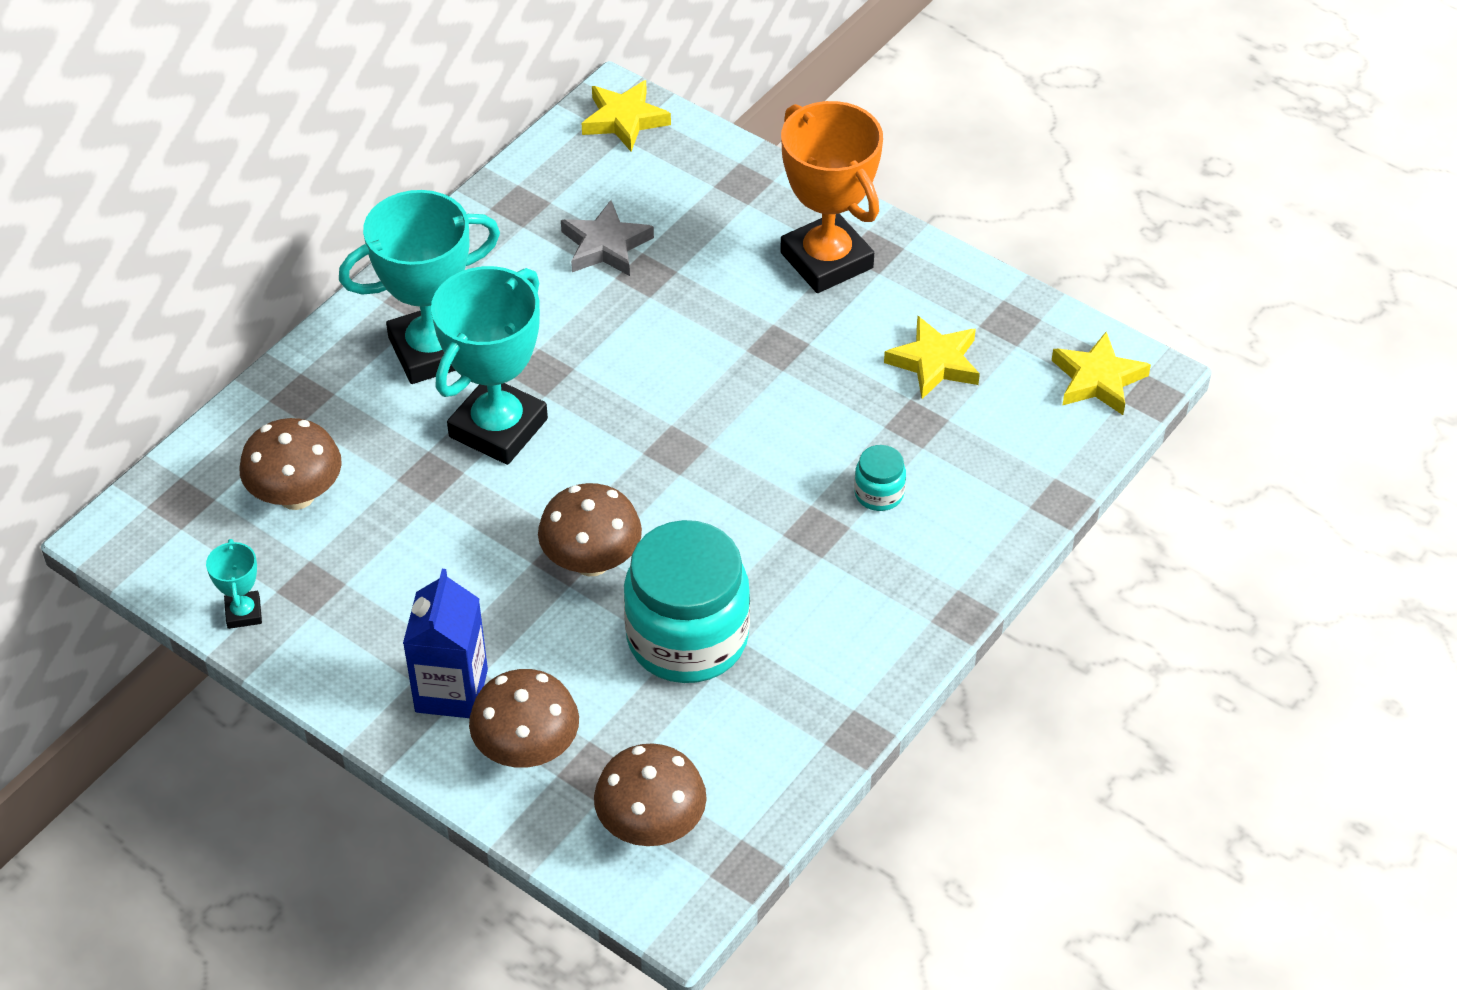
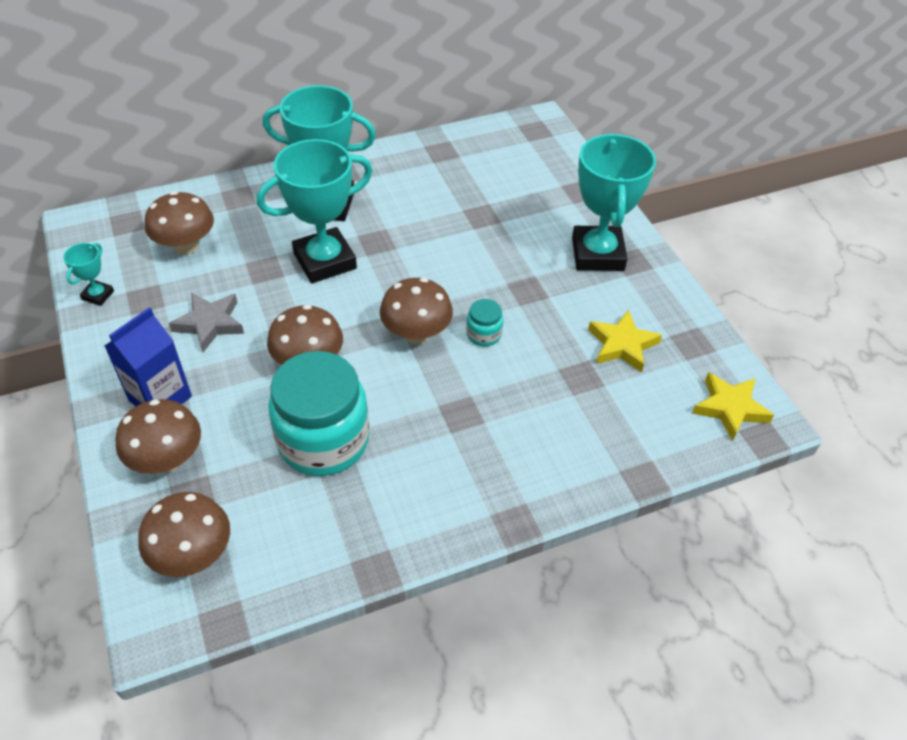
camera: 30 degrees right, 0 degrees up
grey star [561,200,654,276] -> grey star moved to [169,293,244,352]
yellow star [581,80,671,152] -> none
orange trophy [780,101,883,293] -> turquoise trophy [572,133,656,271]
turquoise jar [854,445,906,511] -> turquoise jar moved to [466,299,503,346]
none -> brown mushroom [380,278,453,344]

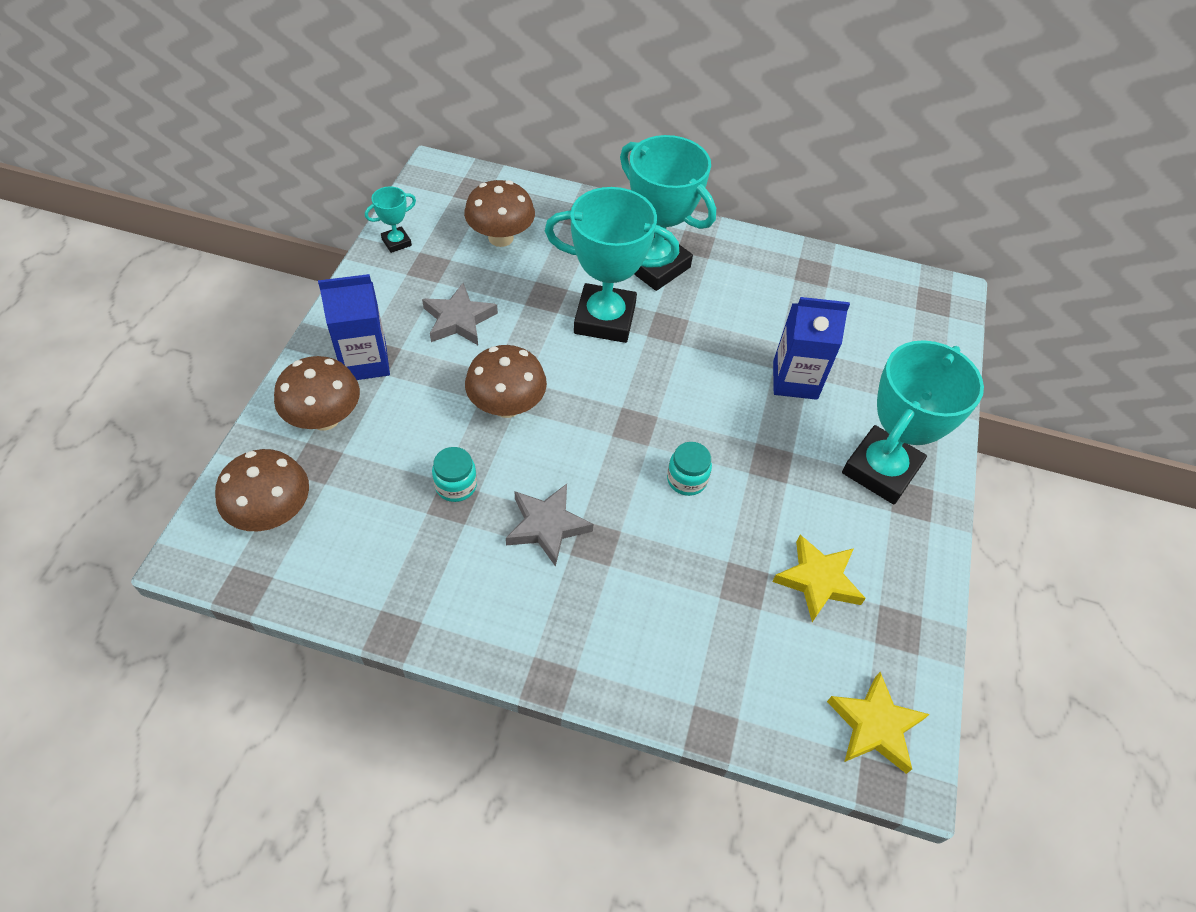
camera: 35 degrees right, 5 degrees up
turquoise jar [268,351,369,476] -> turquoise jar [432,447,477,502], size x0.43
brown mushroom [380,278,453,344] -> none
none -> grey star [506,484,593,567]
none -> blue carton [773,297,850,400]

